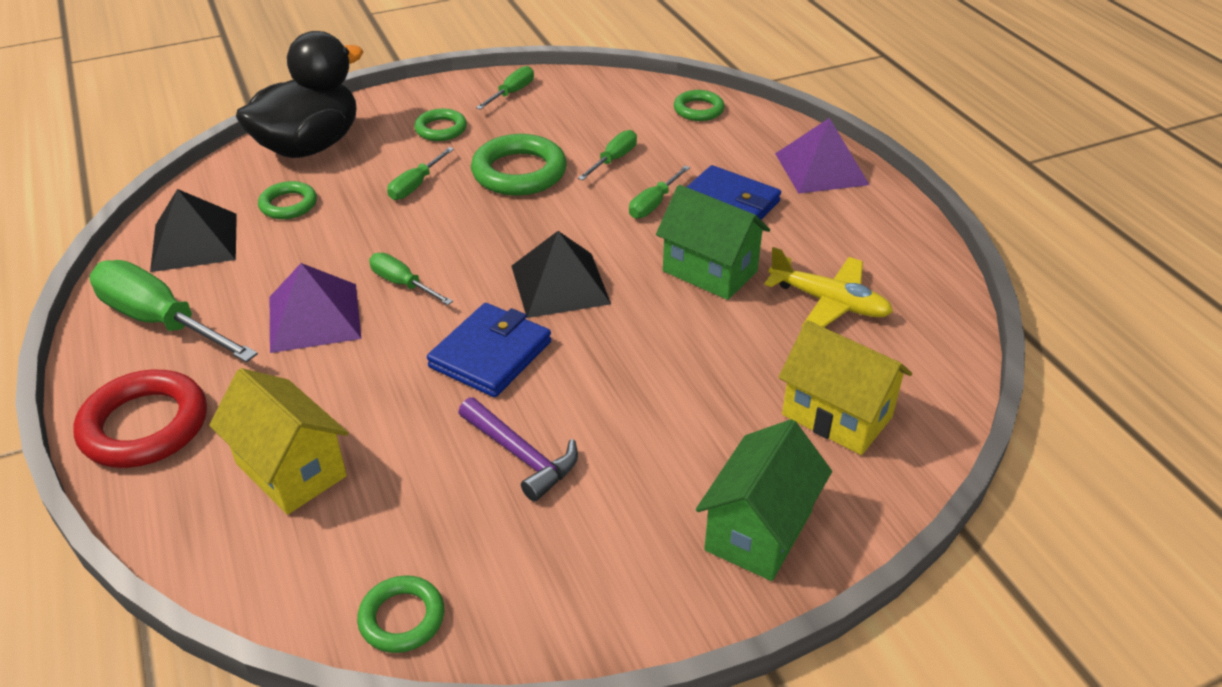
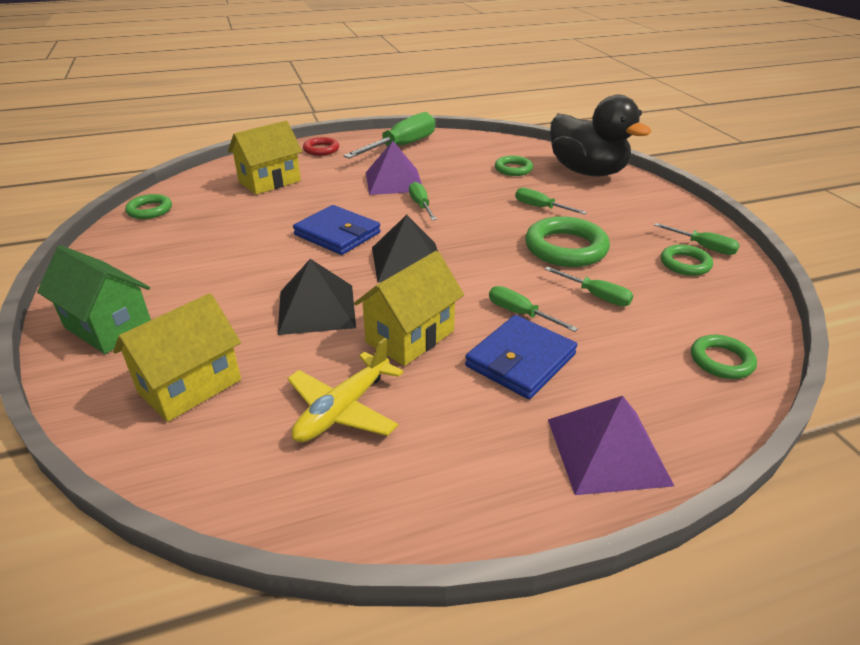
camera: 95 degrees right, 5 degrees down
red ring [74,370,207,468] -> red ring [303,137,339,156], size x0.58
black pyramid [150,189,237,272] -> black pyramid moved to [278,259,356,335]
green screwdriver [369,253,453,305] -> green screwdriver turned 60 degrees counterclockwise [409,182,437,220]
green ring [414,108,467,141] -> green ring moved to [661,244,713,276]
purple hammer [458,397,578,502] -> none
green house [656,185,770,300] -> yellow house [354,251,464,366]

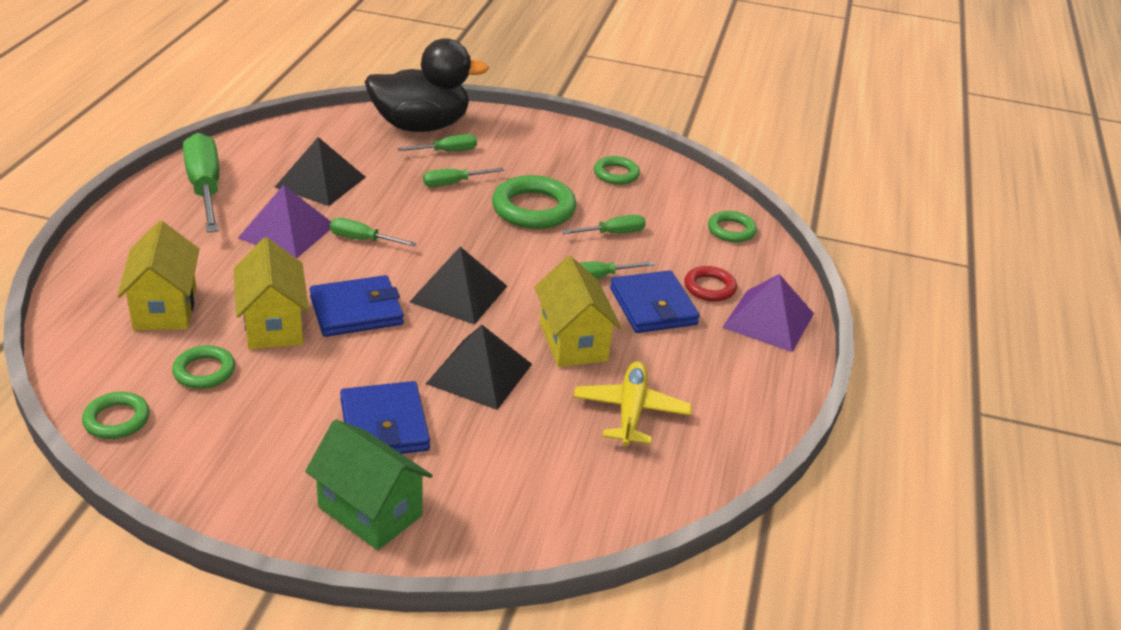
camera: 60 degrees left, 0 degrees up
green house [37,245,151,354] -> green house turned 60 degrees clockwise [305,419,433,550]
yellow house [113,293,241,422] -> yellow house moved to [233,237,309,350]
yellow plane [287,338,403,442] -> yellow plane turned 150 degrees counterclockwise [574,361,692,446]
red ring [303,137,339,156] -> red ring moved to [684,266,737,301]
green ring [495,156,533,176] -> green ring moved to [172,345,235,389]
green screwdriver [654,223,740,255] -> green screwdriver moved to [397,134,477,151]
none -> black pyramid [275,137,366,206]
none -> blue wallet [340,381,430,454]

